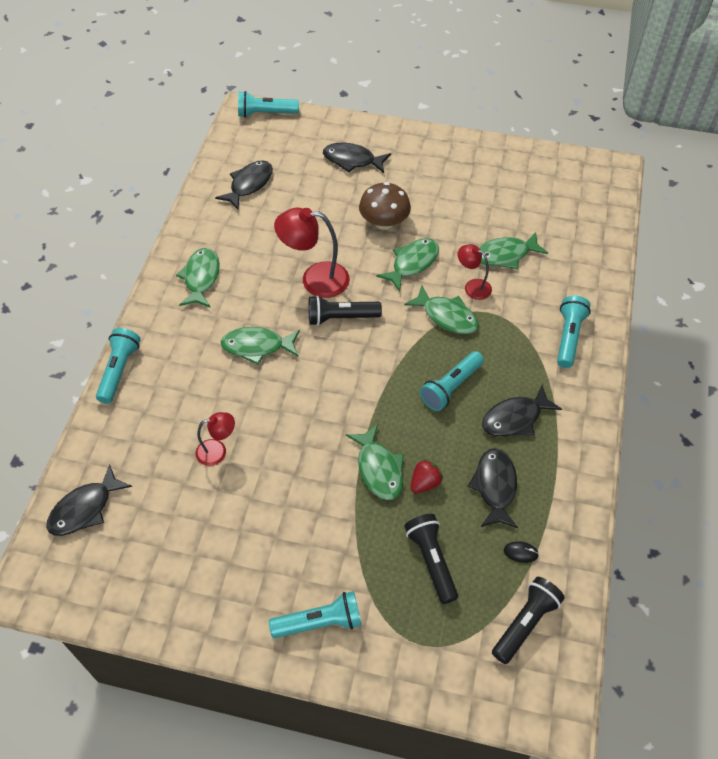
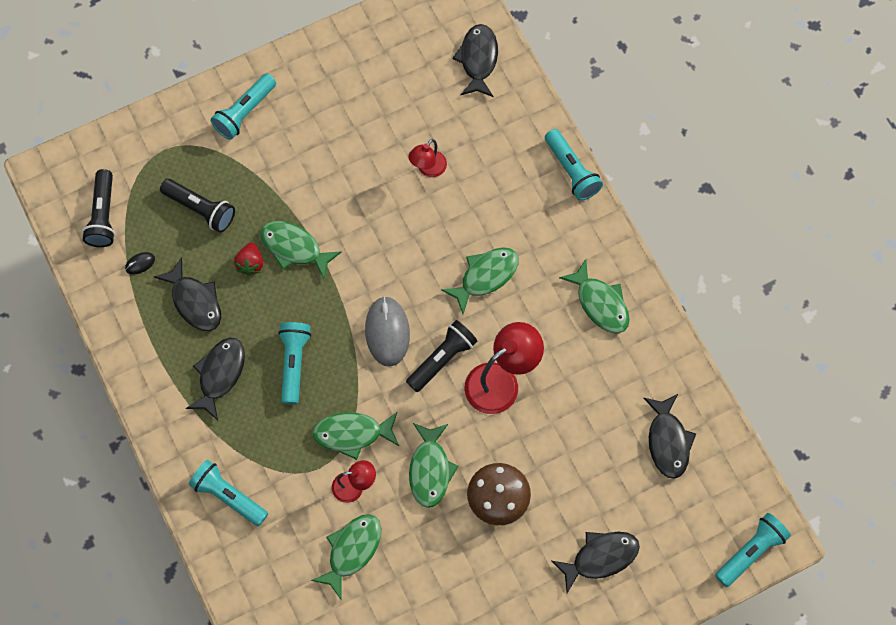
camera: 140 degrees right, 15 degrees up
turquoise flashlight [557,296,591,368] -> turquoise flashlight turned 150 degrees clockwise [189,460,268,526]
none -> grey mouse [365,296,410,367]

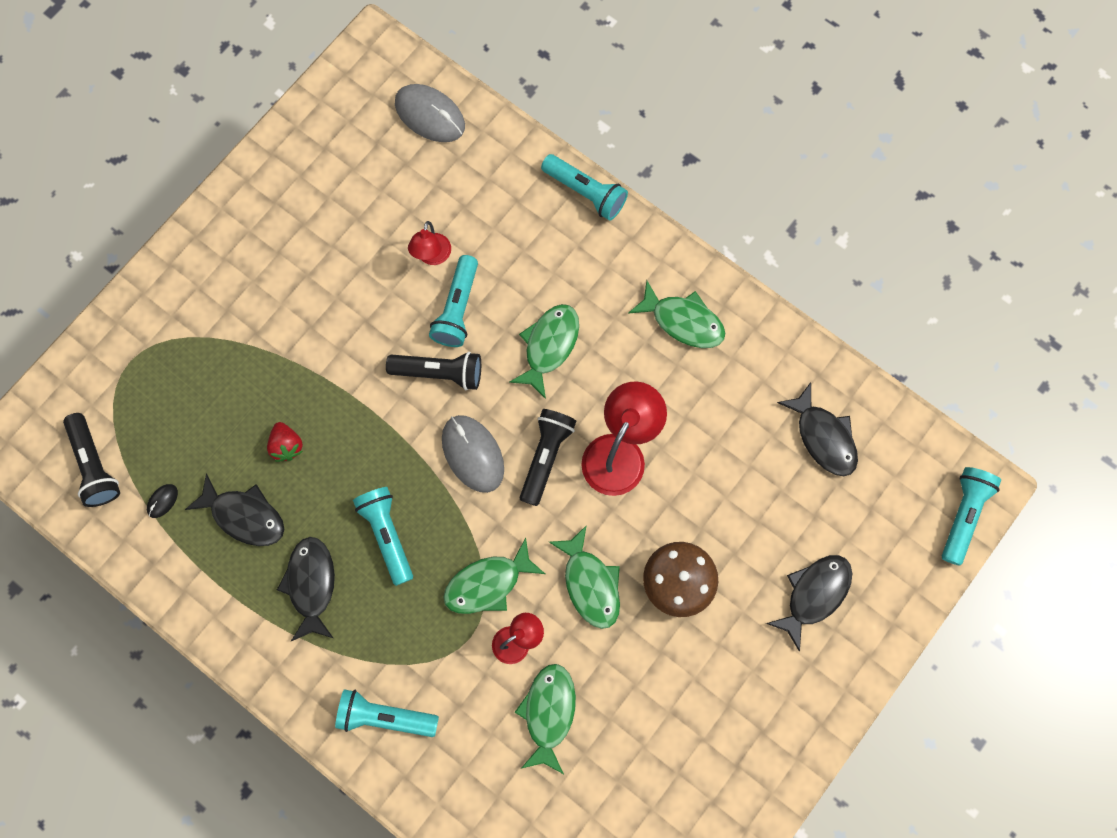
camera: 25 degrees left, 5 degrees up
black flashlight [160,179,235,233] -> black flashlight moved to [386,352,481,390]
turquoise flashlight [210,73,276,140] -> turquoise flashlight moved to [429,255,478,347]
green fish [260,221,342,280] -> none
black fish [452,24,498,97] -> grey mouse [395,84,465,142]

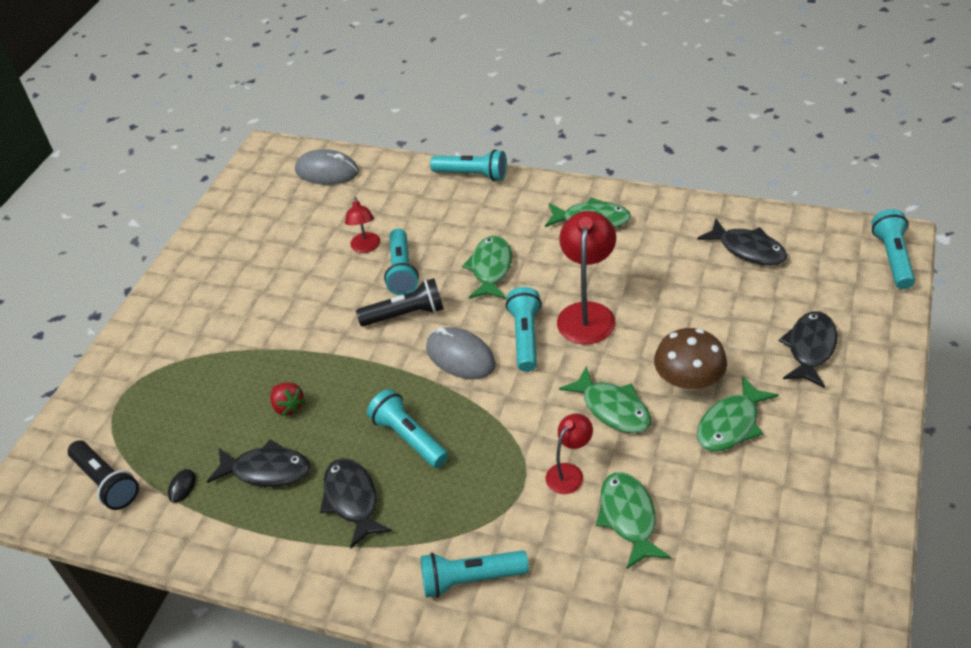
camera: 15 degrees left, 30 degrees down
green fish [443,538,545,614] -> green fish moved to [697,376,779,451]
black flashlight [520,409,576,506] -> turquoise flashlight [506,287,542,372]

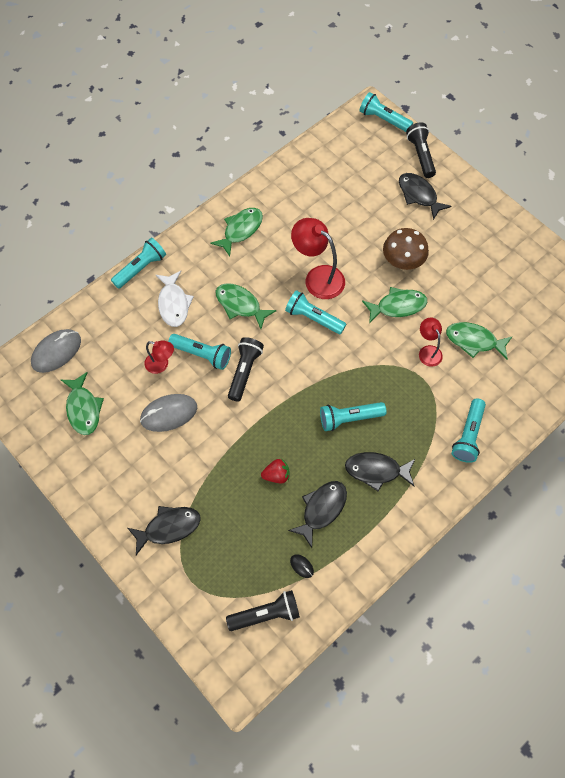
camera: 65 degrees left, 20 degrees up
grey mouse [426,327,496,379] -> grey mouse moved to [140,394,197,432]
black fish [697,219,787,265] -> black fish moved to [128,506,201,555]
green fish [697,376,779,451] -> green fish moved to [61,372,104,435]
none -> white fish [156,271,194,327]
none -> black flashlight [406,122,436,178]

